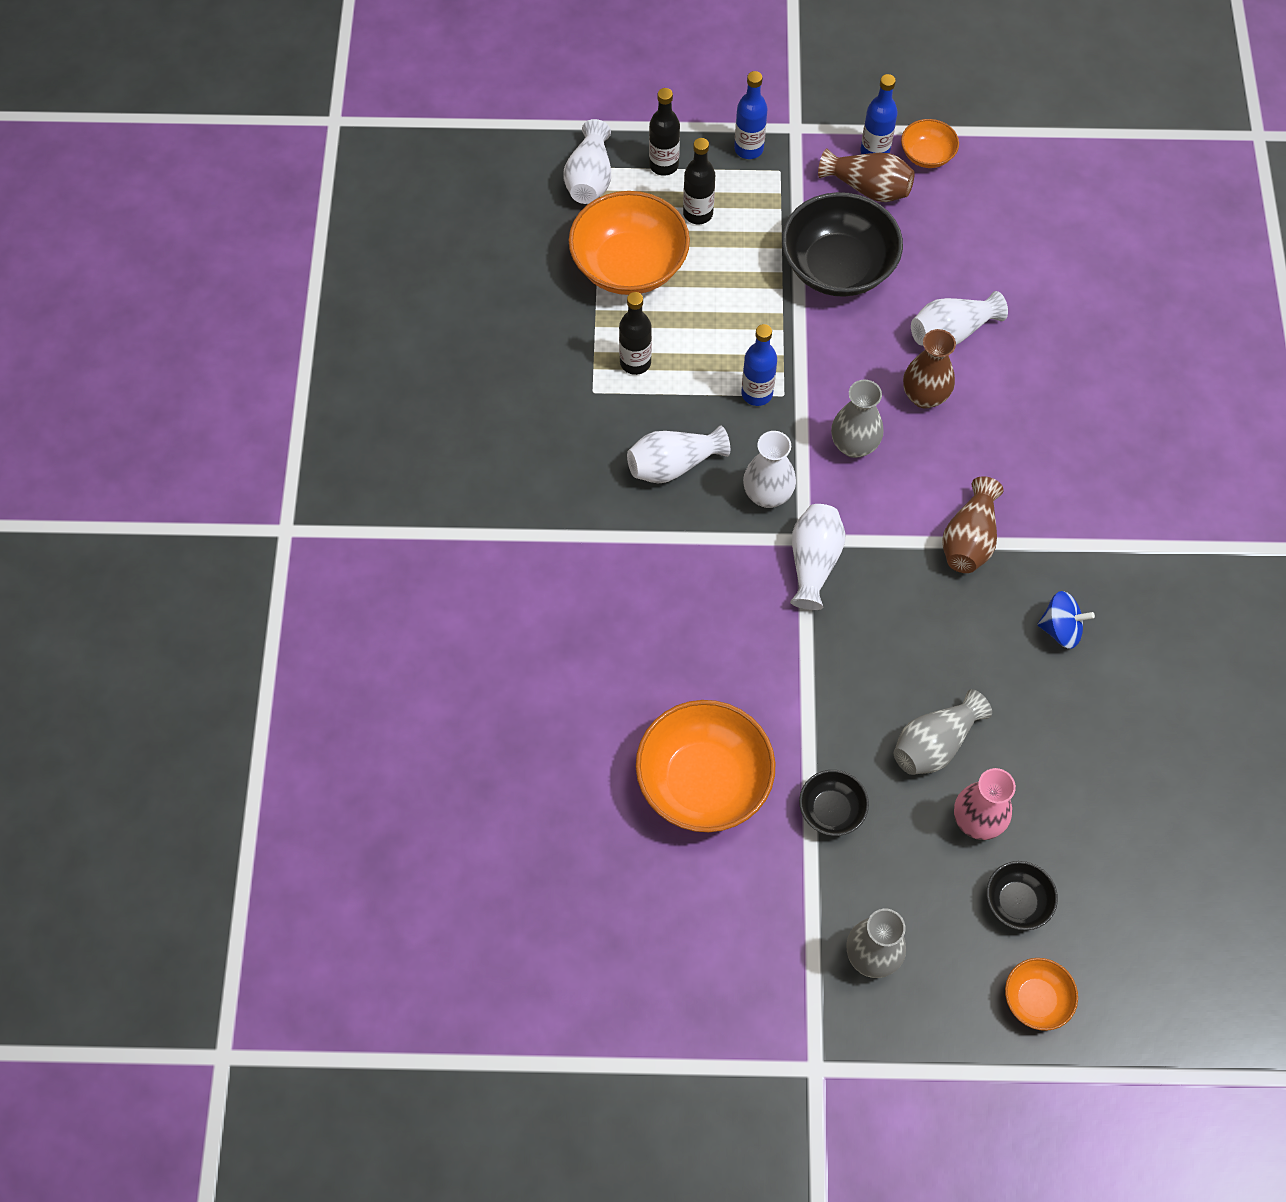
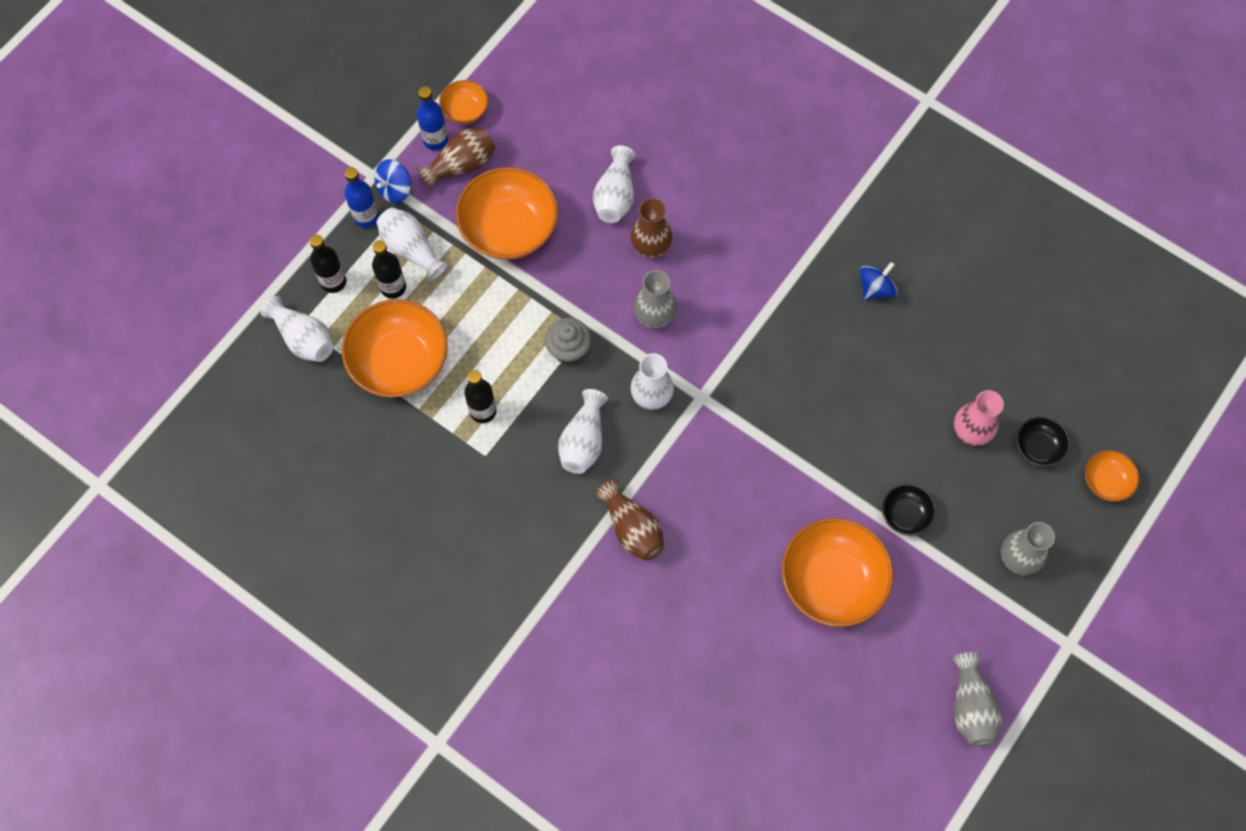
camera: 55 degrees left, 5 degrees up
blue bottle [741,324,777,406] -> grey cupcake [545,318,591,364]
black bowl [782,192,903,297] -> orange bowl [456,167,558,260]
white vase [790,504,845,610] -> white vase moved to [376,207,448,281]
grey vase [894,689,992,775] -> grey vase moved to [952,652,1002,746]
brown vase [942,476,1004,573] -> brown vase moved to [595,479,664,561]
none -> blue spinning top [374,159,411,203]

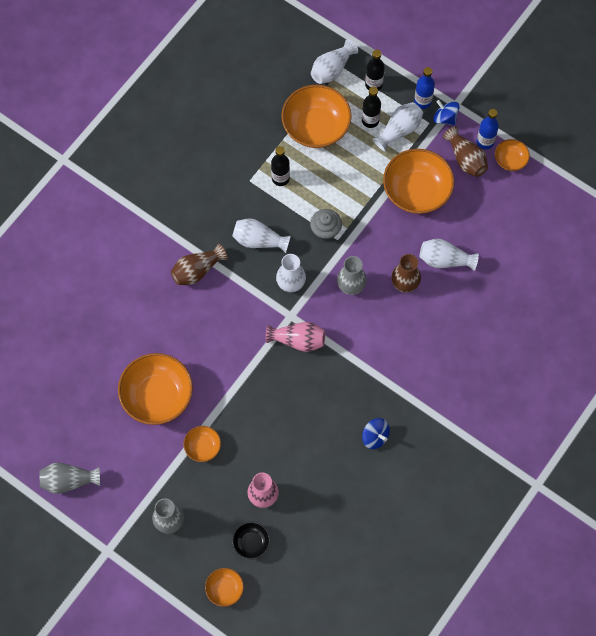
camera: 90 degrees right, 0 degrees up
black bowl [882,484,936,536] -> orange bowl [183,426,221,462]
none -> pink vase [266,322,325,352]

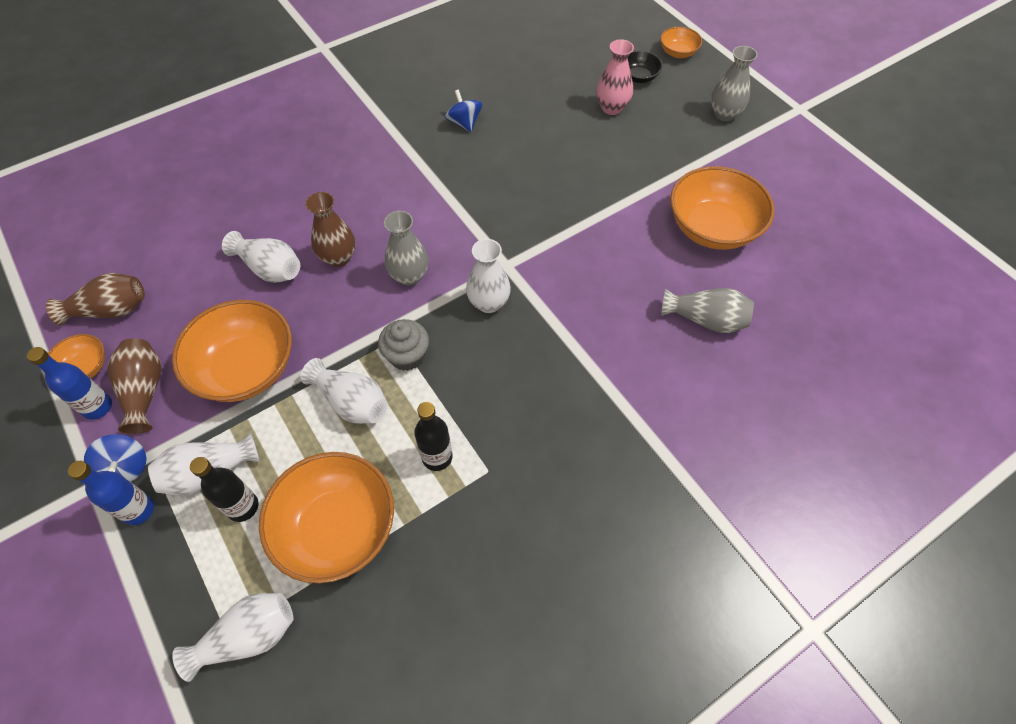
camera: 160 degrees left, 10 degrees down
grey vase [39,463,100,494] -> grey vase moved to [661,288,754,333]
brown vase [171,244,228,285] -> brown vase moved to [46,273,145,325]
orange bowl [183,426,221,462] -> none
white vase [232,218,291,253] -> white vase moved to [301,358,388,424]
pink vase [266,322,325,352] -> none
black bottle [365,49,385,91] -> none

